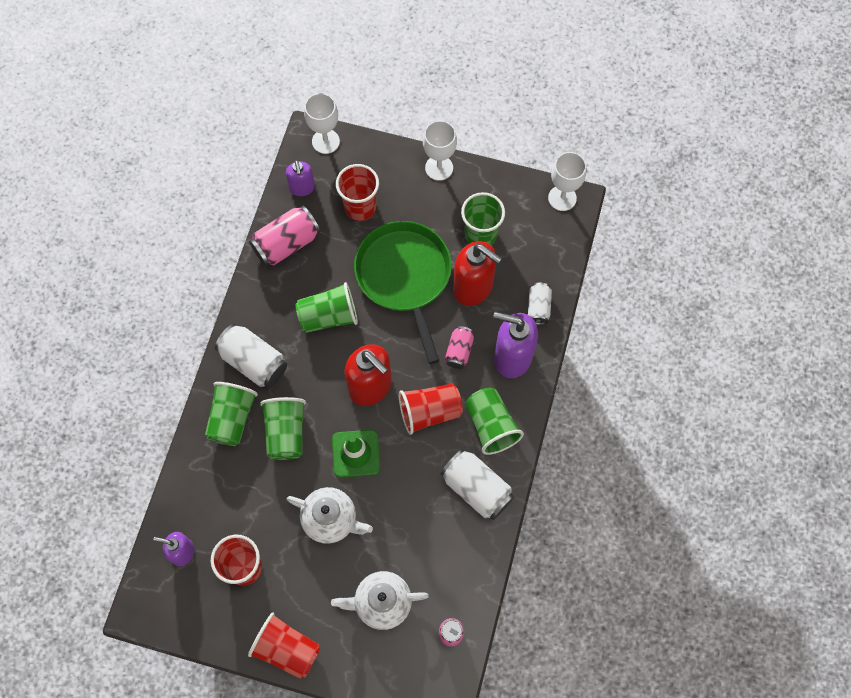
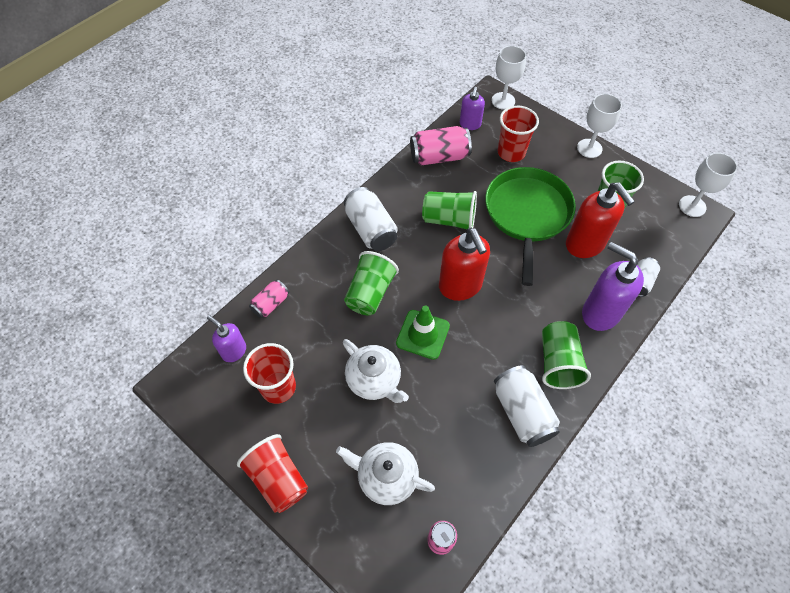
camera: 25 degrees right, 10 degrees down
green cup [205,382,258,446] -> none
red cup [399,384,463,435] -> none
pink can [445,326,474,369] -> pink can moved to [249,280,289,318]

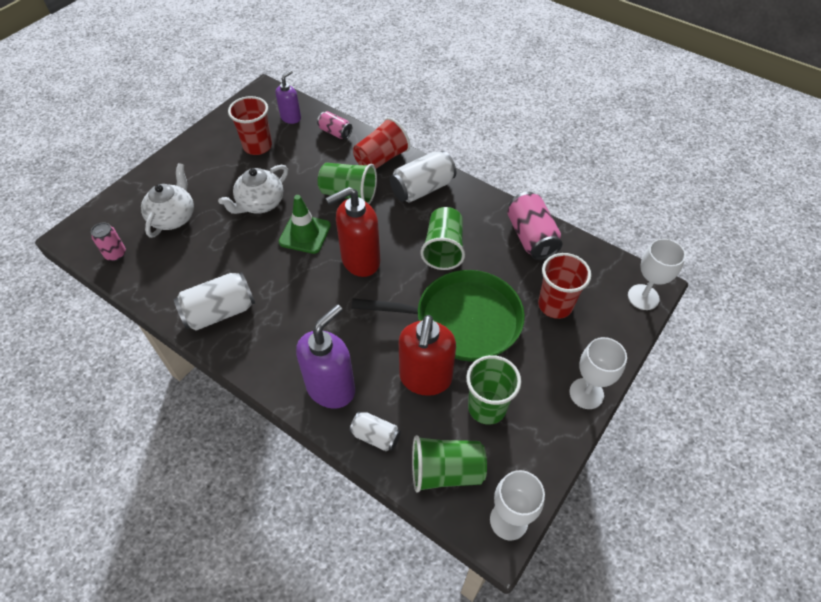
camera: 85 degrees right, 5 degrees down
red cup [237,434,308,513] -> red cup moved to [353,117,410,169]
purple soap dispenser [460,87,485,130] -> none
green cup [542,321,591,389] -> green cup moved to [412,435,487,493]
red soap dispenser [566,183,635,258] -> red soap dispenser turned 45 degrees counterclockwise [399,315,456,396]

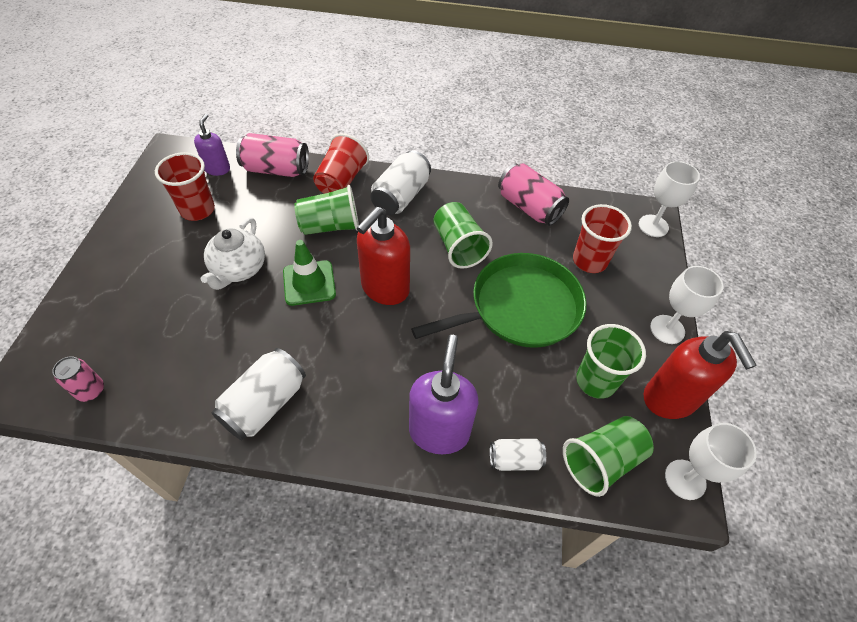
camera: 30 degrees left, 0 degrees up
white teapot [141,163,194,238] -> none
pink can [317,111,352,139] -> pink can [236,133,309,177], size x1.72
red soap dispenser [399,315,456,396] -> red soap dispenser moved to [644,331,757,419]

